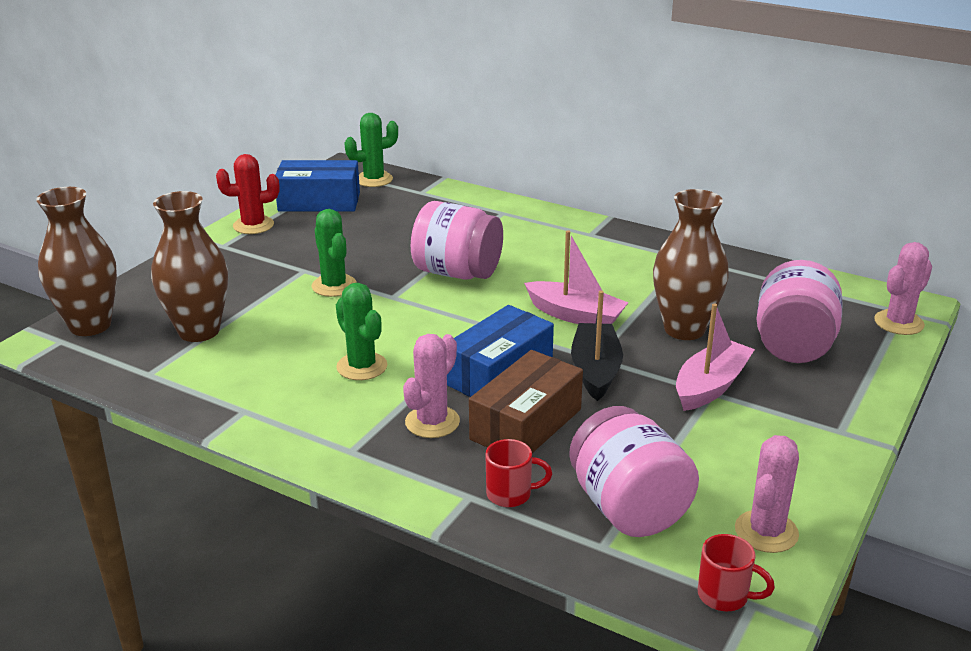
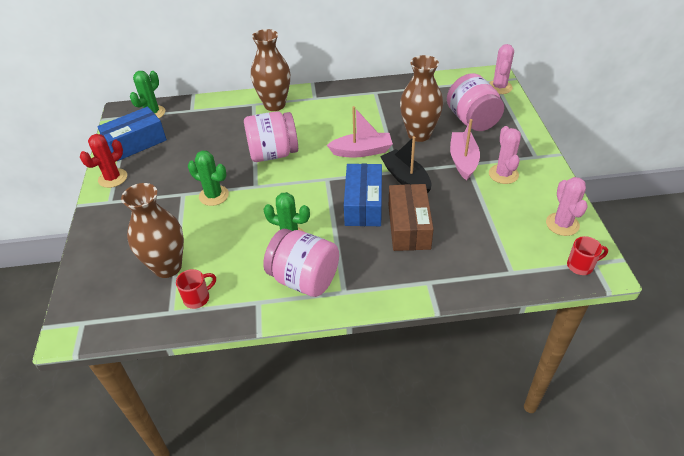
camera: 35 degrees left, 15 degrees up
brown vase [36,187,117,336] -> brown vase moved to [251,29,290,111]
pink cactus [403,334,460,438] -> pink cactus moved to [489,126,521,184]
red mug [485,439,552,507] -> red mug moved to [176,269,216,309]
pink jar [569,406,699,537] -> pink jar moved to [263,229,339,297]

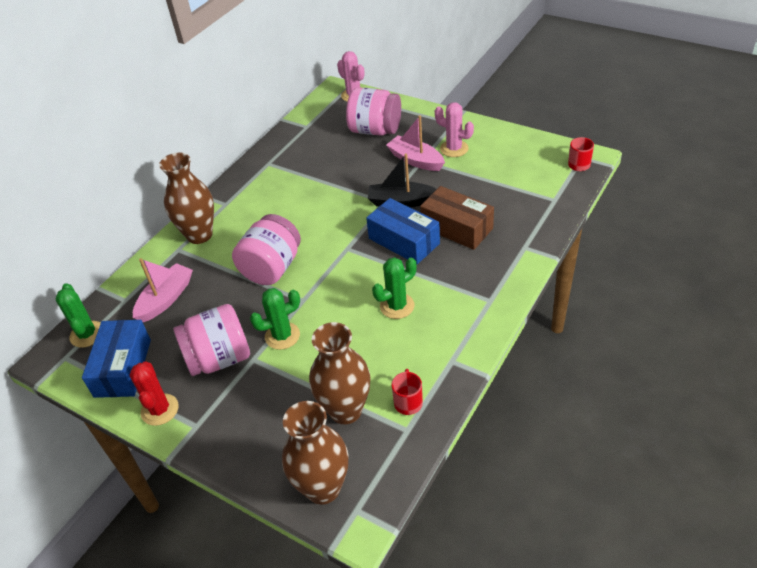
camera: 50 degrees left, 0 degrees up
pink jar [263,229,339,297] -> pink jar moved to [173,304,250,376]
pink boat [327,106,393,157] -> pink boat moved to [133,258,193,322]
brown vase [400,55,443,142] -> brown vase moved to [282,401,349,505]
pink cactus [546,177,588,236] -> none

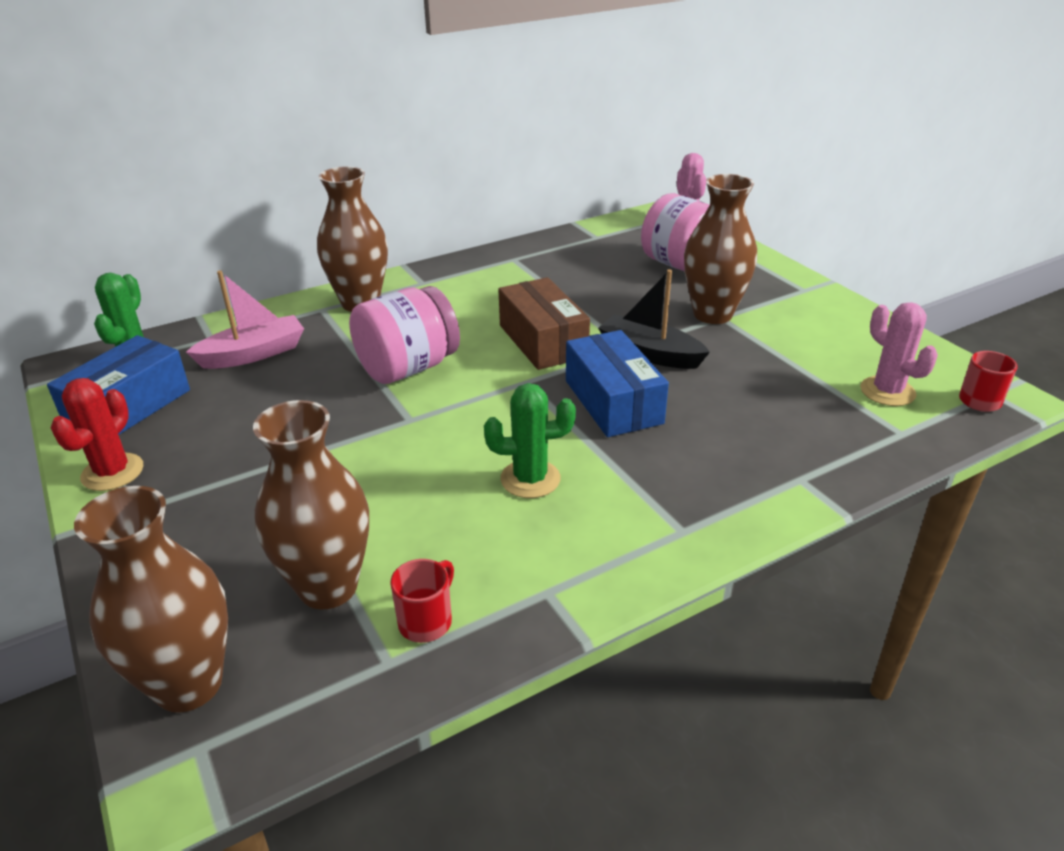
camera: 25 degrees right, 10 degrees down
pink jar [173,304,250,376] -> none
green cactus [250,288,300,350] -> none
pink boat [386,115,445,171] -> brown vase [684,174,757,324]
brown box [420,186,494,250] -> brown box moved to [498,277,590,370]
pink cactus [435,102,474,157] -> pink cactus moved to [860,302,938,406]

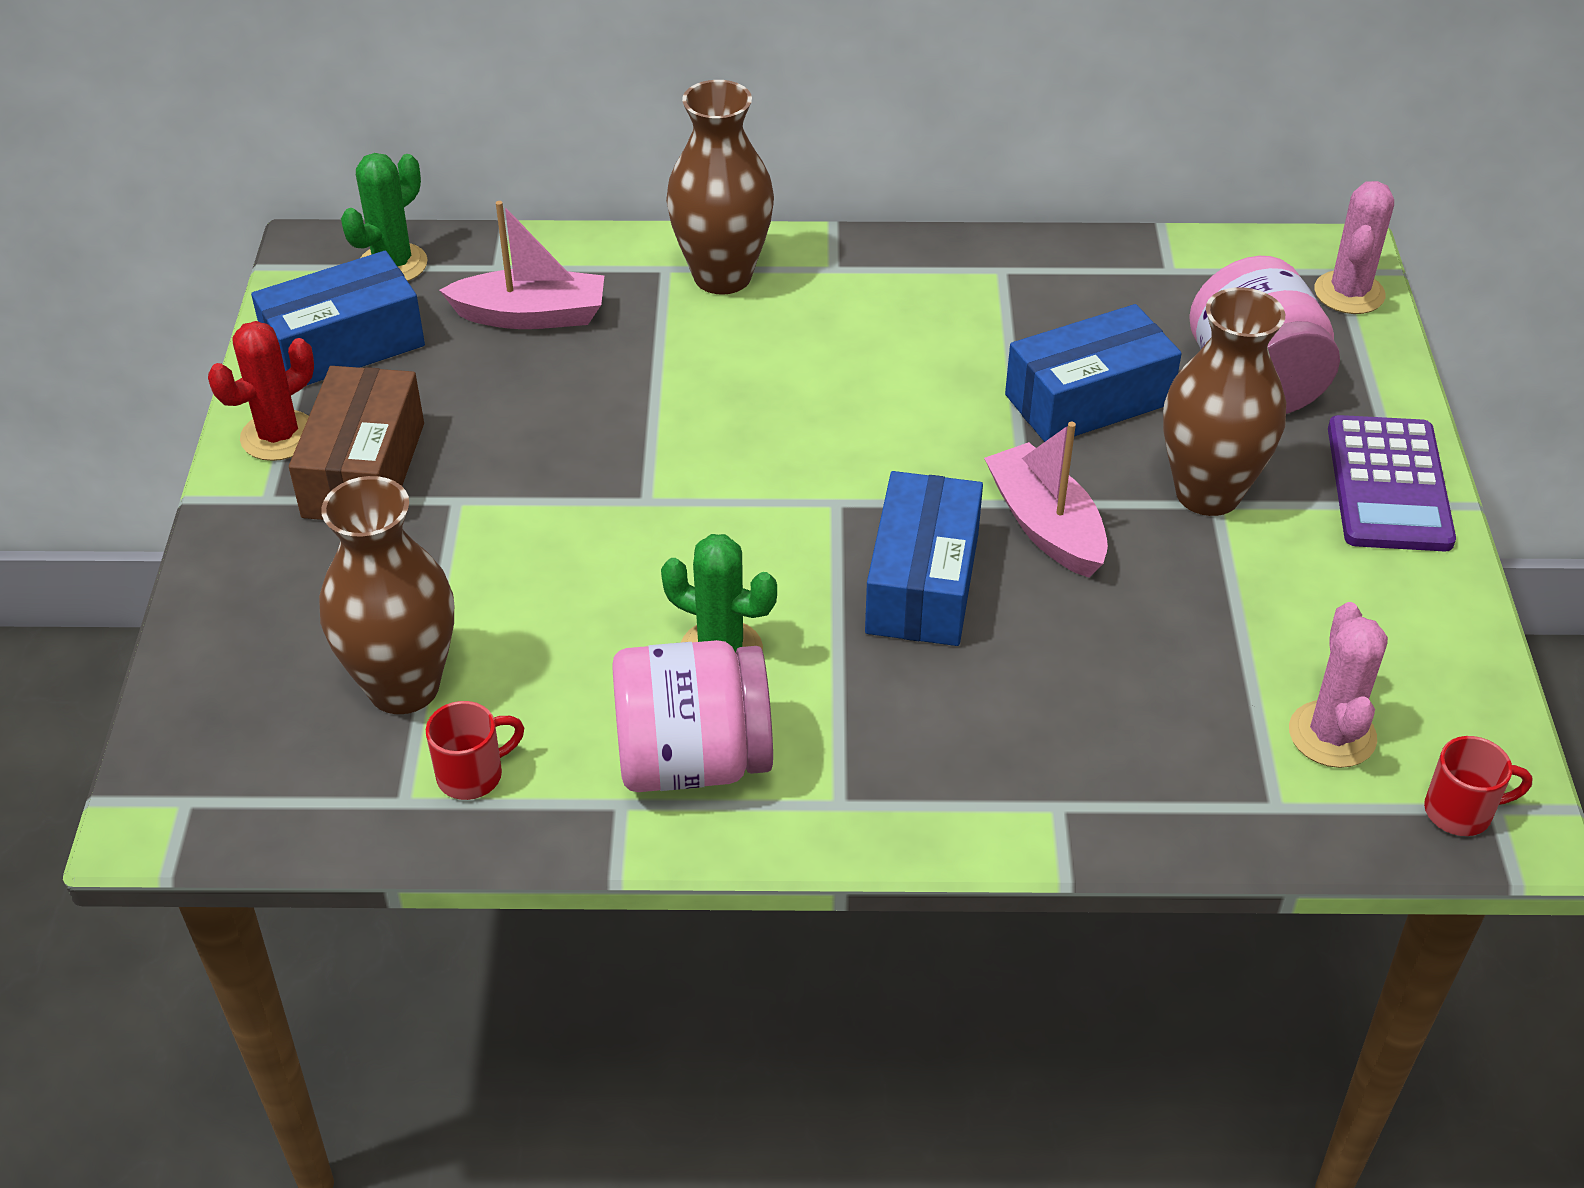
camera: 30 degrees right, 10 degrees up
brown vase [74,486,228,713] -> none
pink jar [349,286,460,384] -> pink jar moved to [612,640,773,792]
brown box [498,277,590,370] -> brown box moved to [289,366,424,520]
black boat [598,269,710,369] -> pink boat [984,422,1108,578]
none -> blue box [1005,304,1182,442]
none -> purple calculator [1328,415,1456,551]

